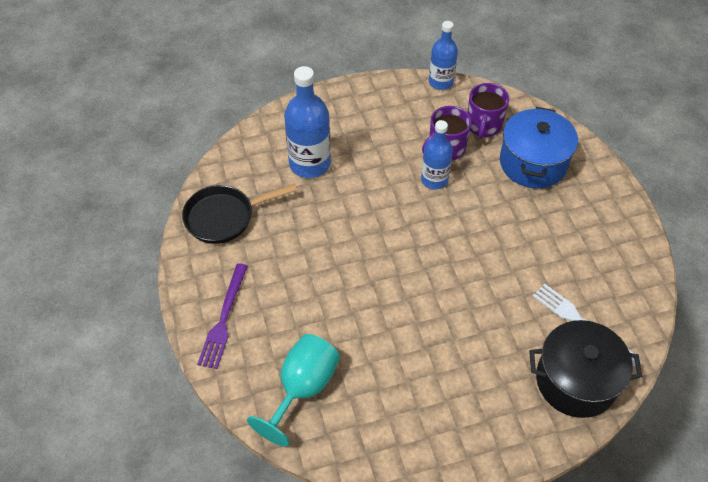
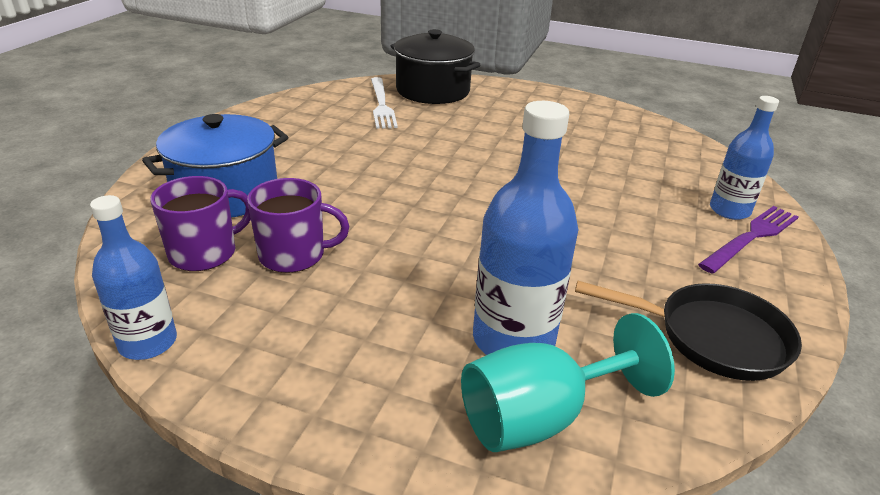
camera: 145 degrees left, 20 degrees down
turquoise goblet [247,334,340,447] -> turquoise goblet moved to [461,313,675,452]
blue bottle [421,120,453,189] -> blue bottle moved to [710,96,779,220]

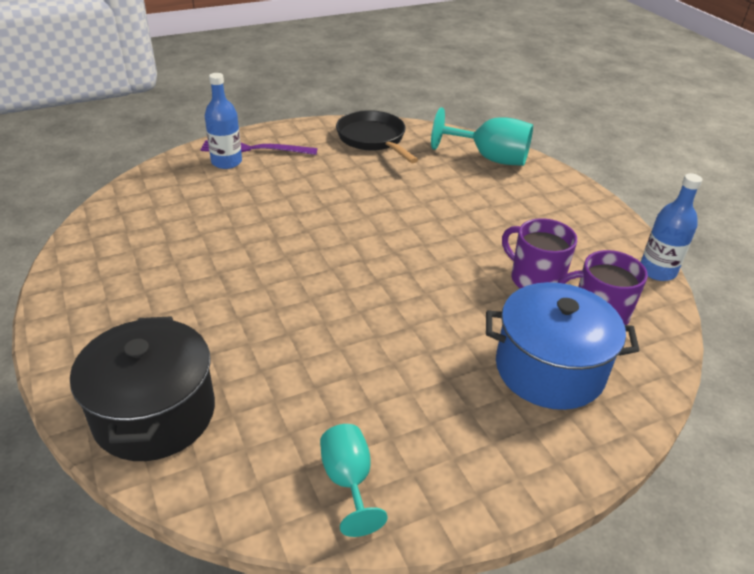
camera: 135 degrees left, 5 degrees up
white fork [371,77,398,129] -> none
blue bottle [473,101,578,355] -> none
none -> turquoise goblet [320,424,388,537]

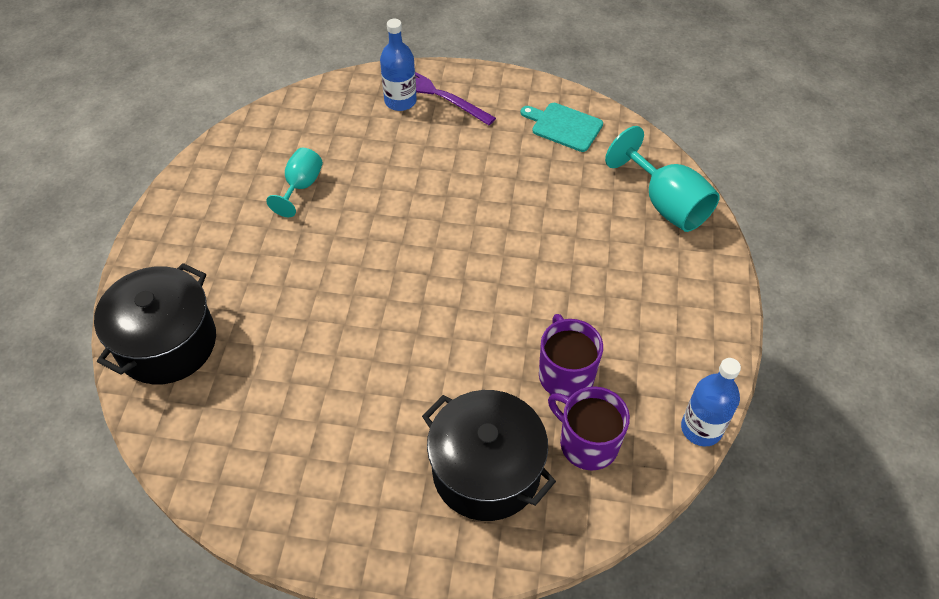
camera: 35 degrees right, 15 degrees up
turquoise goblet [320,424,388,537] -> turquoise goblet moved to [266,148,323,217]
black pan [336,110,418,163] -> turquoise cutting board [520,103,603,152]
blue pot [486,282,640,410] -> black pot [422,390,556,521]

